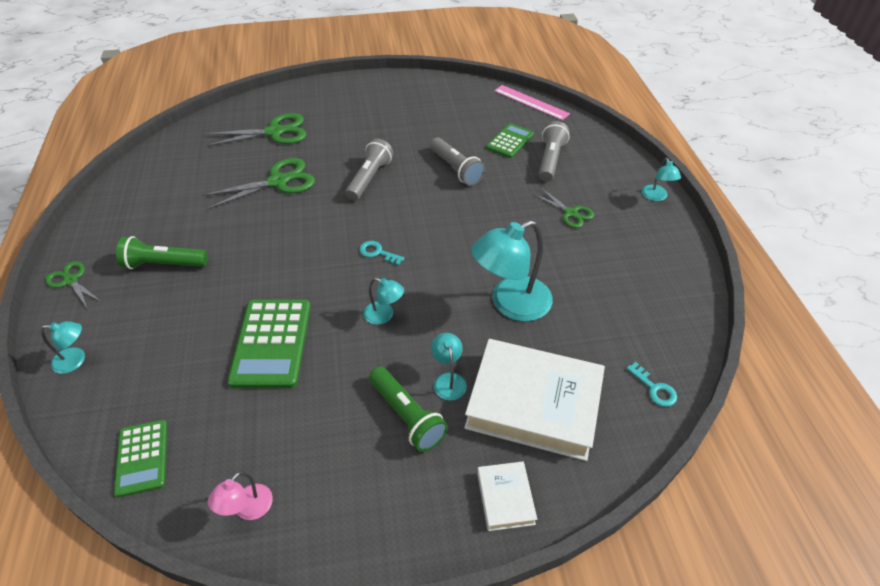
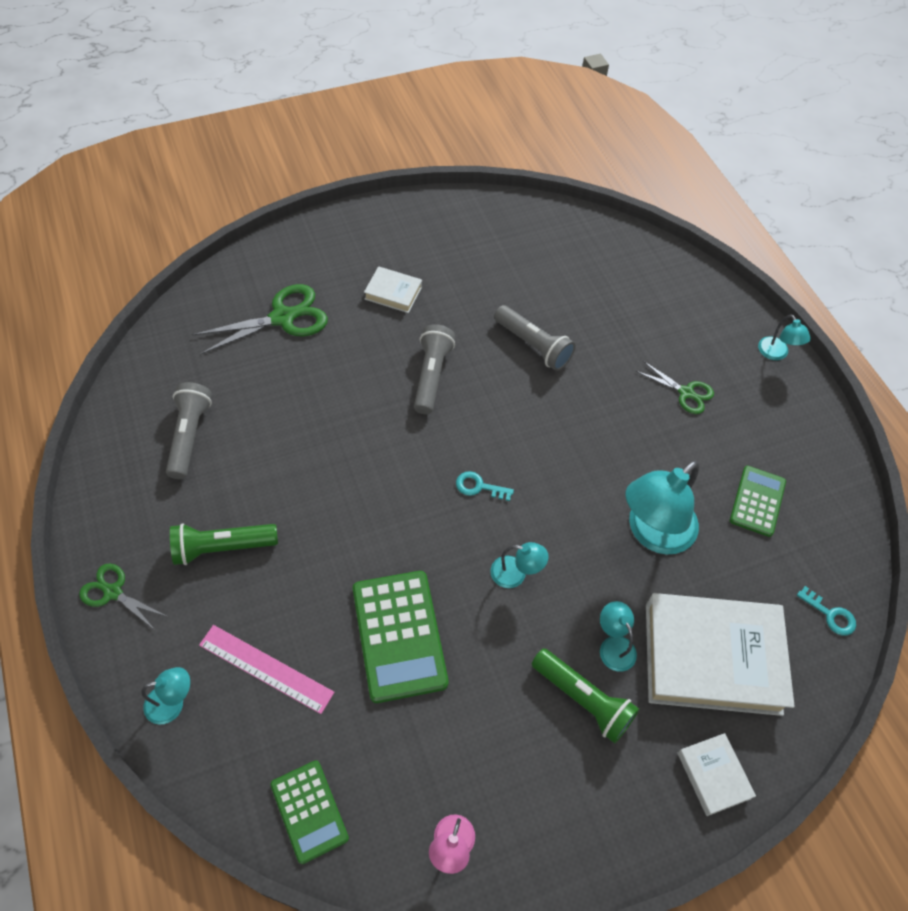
camera: 15 degrees left, 10 degrees up
green scissors [202,158,315,209] -> none
green calculator [486,123,534,158] -> green calculator moved to [730,466,786,537]
pink ruler [494,85,570,120] -> pink ruler moved to [199,625,334,714]
grey flashlight [539,121,570,182] -> grey flashlight moved to [166,382,212,479]
none -> white book [364,266,422,313]

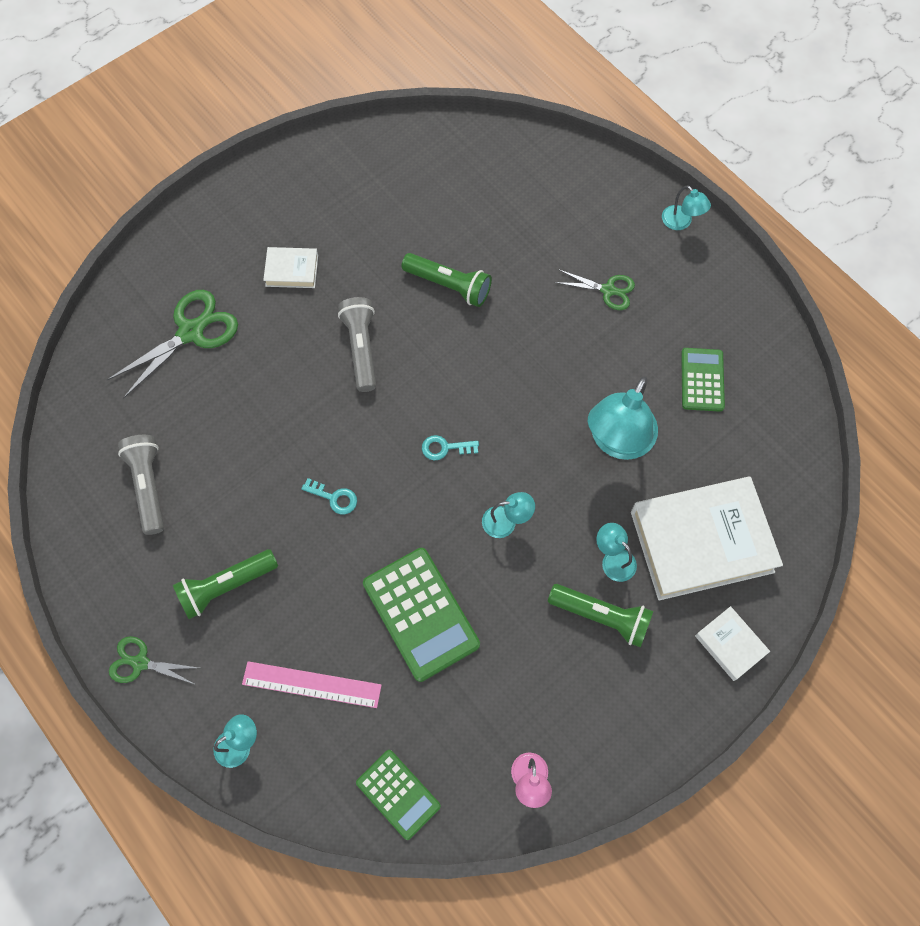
camera: 15 degrees left, 10 degrees up
grey flashlight [494,305,576,371] -> green flashlight [402,253,492,307]
turquoise key [797,586,856,636] -> turquoise key moved to [301,478,357,514]

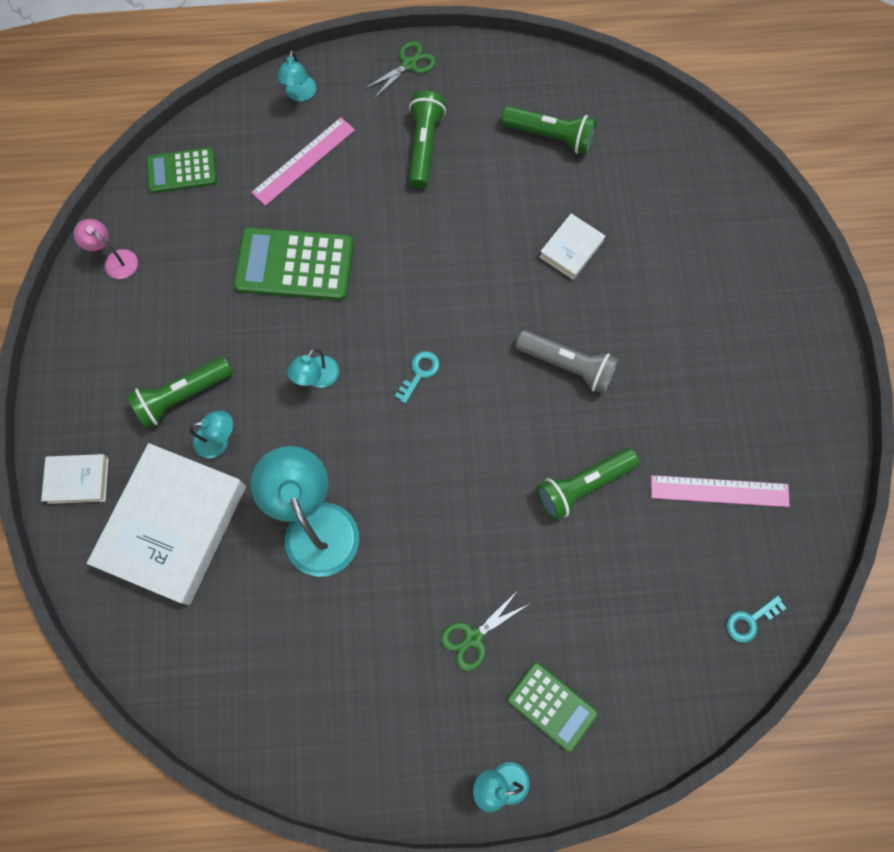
camera: 125 degrees right, 5 degrees up
green scissors [107,290,238,399] -> none
grey flashlight [118,435,164,535] -> green flashlight [501,106,596,154]
white book [263,247,318,288] -> white book moved to [539,213,605,280]
turquoise key [301,478,357,514] -> turquoise key moved to [726,595,786,643]
green calculator [681,348,725,412] -> green calculator moved to [507,662,598,752]
none -> pink ruler [651,475,790,507]

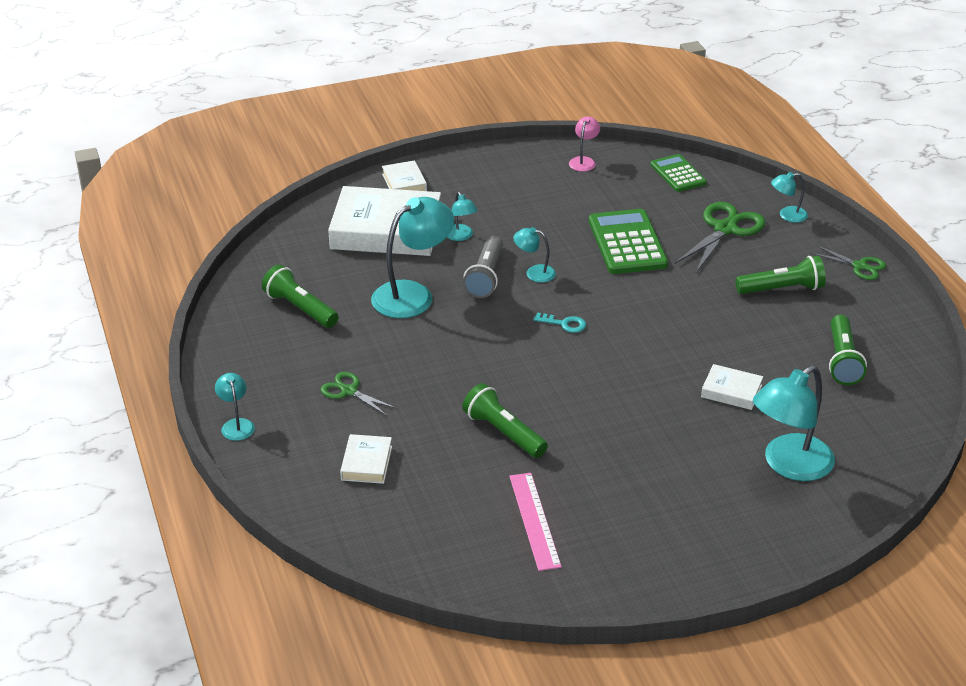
camera: 75 degrees right, 35 degrees down
green flashlight [126,357,233,429] -> green flashlight moved to [262,265,339,328]
pink ruler [251,117,355,206] -> green scissors [675,202,766,272]
green calculator [507,662,598,752] -> none
grey flashlight [515,330,619,394] -> grey flashlight moved to [463,236,503,298]
turquoise key [726,595,786,643] -> none
none -> white book [340,434,392,484]
none -> turquoise lamp [753,365,835,481]

